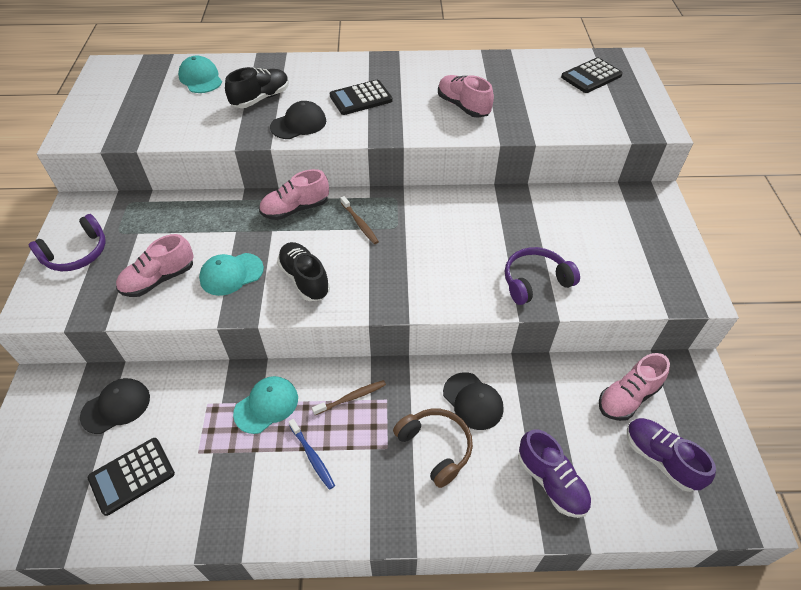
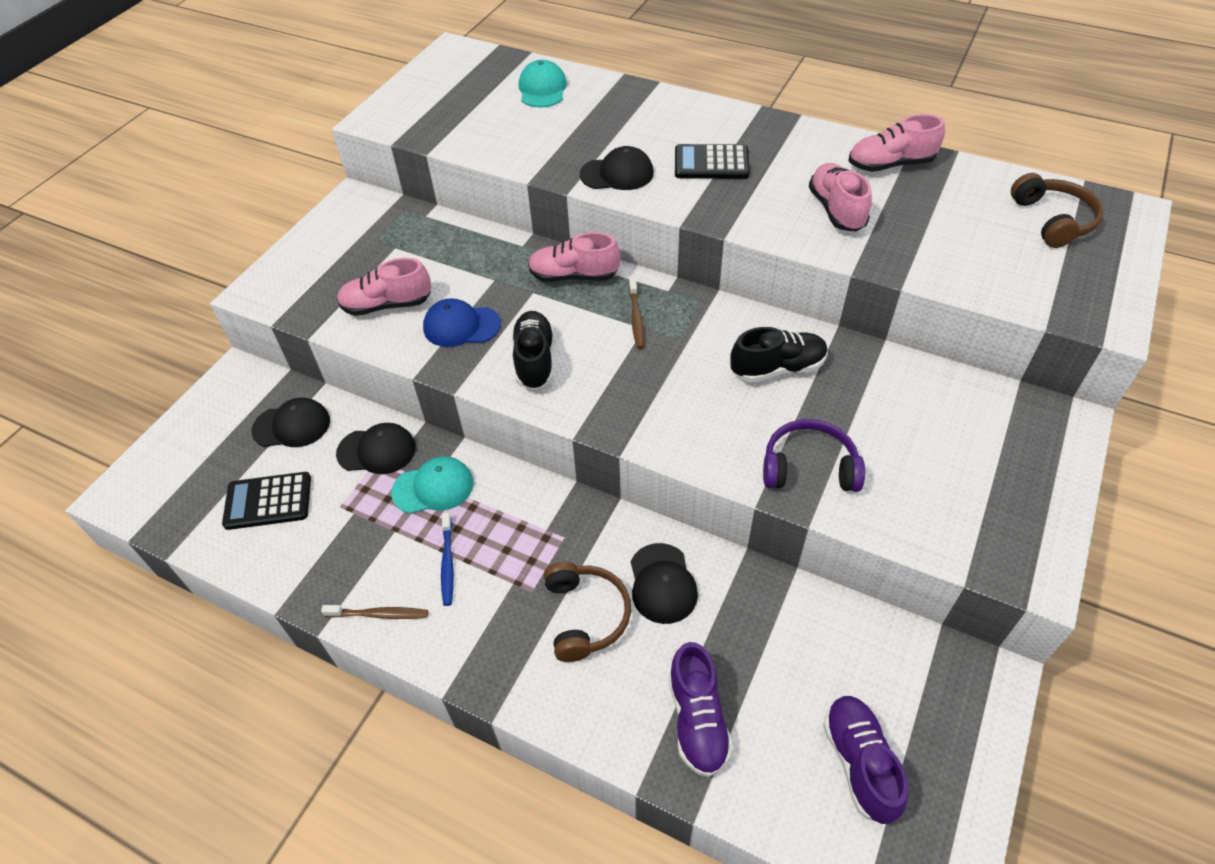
camera: 30 degrees right, 0 degrees up
purple headphones [28,214,106,271] -> none
turquoise cap [199,253,264,296] -> blue cap [423,298,501,347]
black shoe [225,67,289,108] -> black shoe moved to [730,327,828,383]
brown toothbrush [312,380,386,415] -> brown toothbrush moved to [321,605,428,619]
black calculator [561,57,623,93] -> brown headphones [1011,173,1104,248]
pink shoe [599,353,670,421] -> pink shoe moved to [848,114,945,172]
none -> black cap [336,423,416,474]

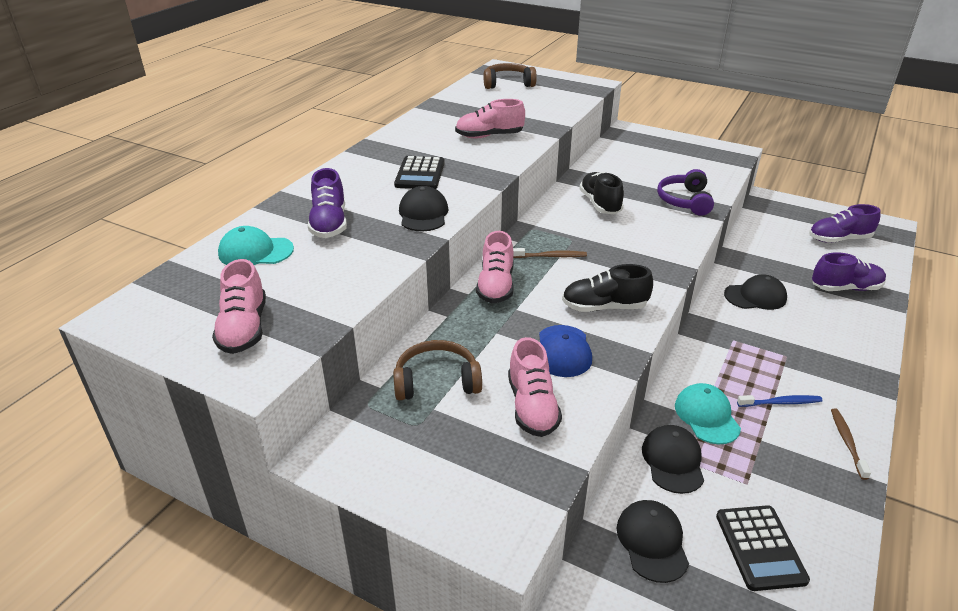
camera: 90 degrees left, 15 degrees down
brown headphones [544,562,631,662] -> brown headphones moved to [393,340,482,400]
pink shoe [848,114,945,172] -> pink shoe moved to [212,259,266,354]
none -> purple shoe [308,168,347,238]

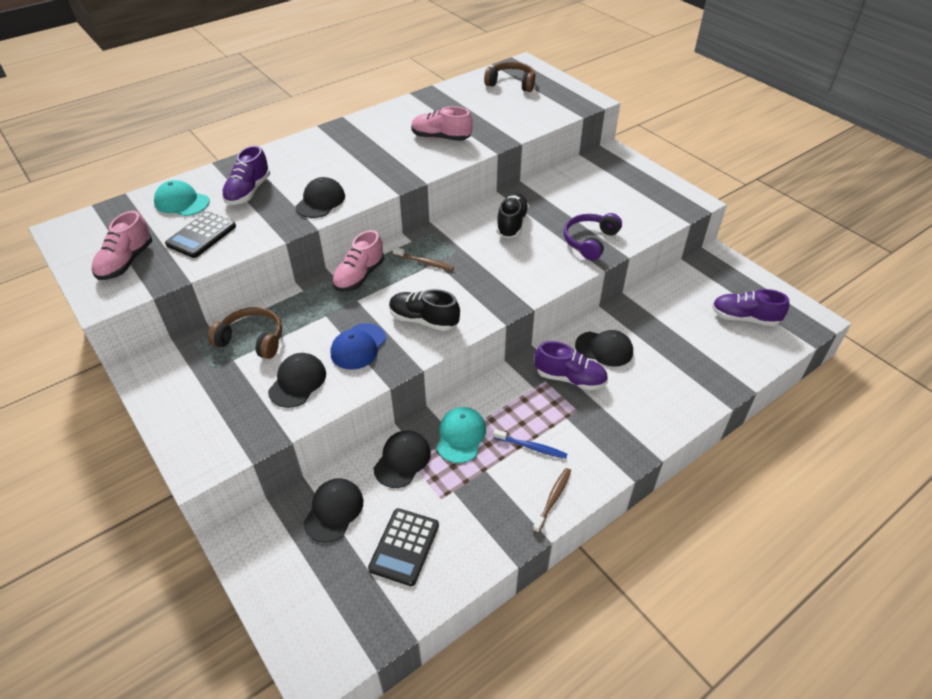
camera: 25 degrees right, 10 degrees up
black calculator [394,156,445,189] -> black calculator moved to [165,211,236,258]
pink shoe [508,337,562,437] -> black cap [268,353,326,408]
purple shoe [812,252,886,291] -> purple shoe moved to [535,341,608,391]

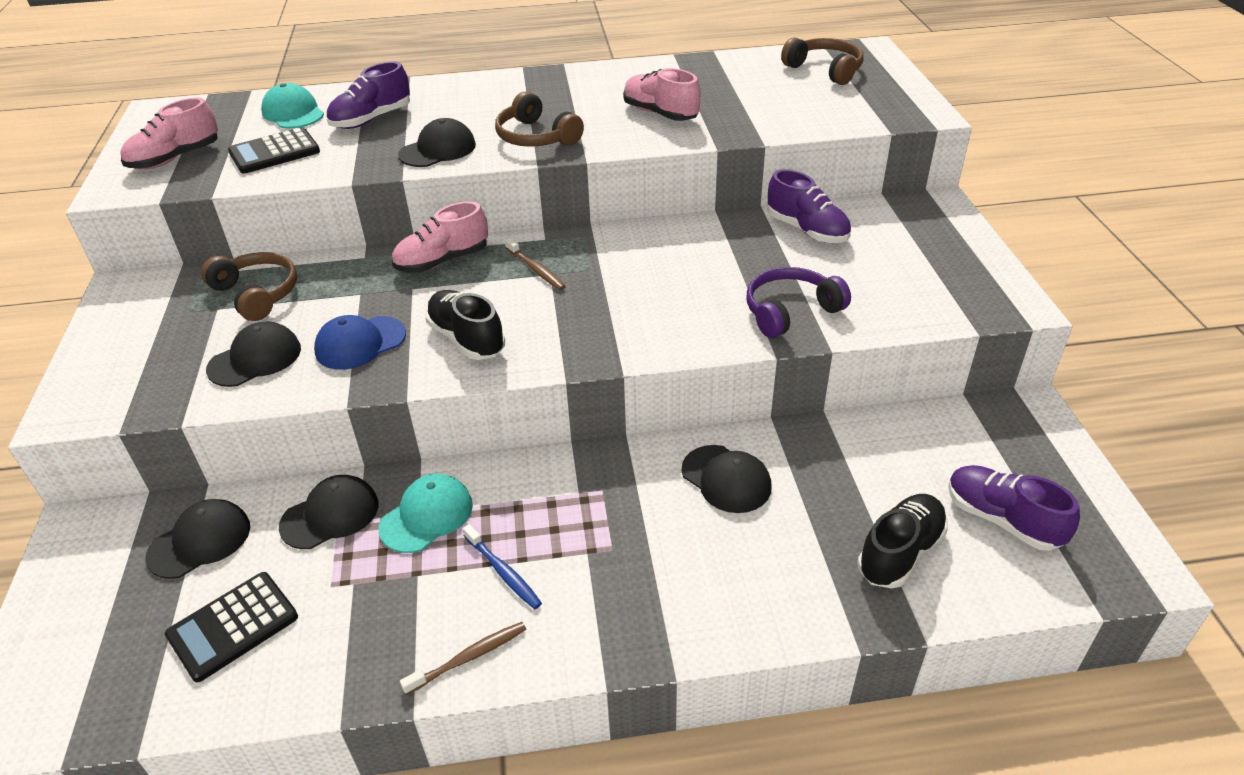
camera: 30 degrees right, 5 degrees down
black shoe [496,193,529,238] -> black shoe moved to [857,494,948,589]
purple shoe [535,341,608,391] -> purple shoe moved to [767,169,851,243]
none -> brown headphones [495,91,584,147]

